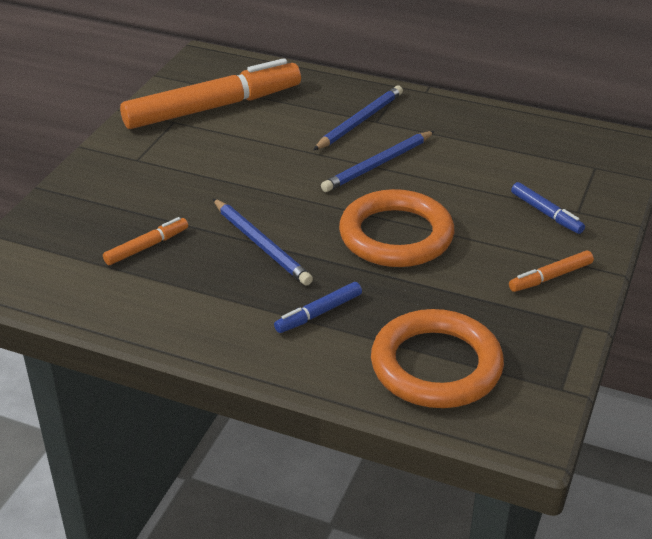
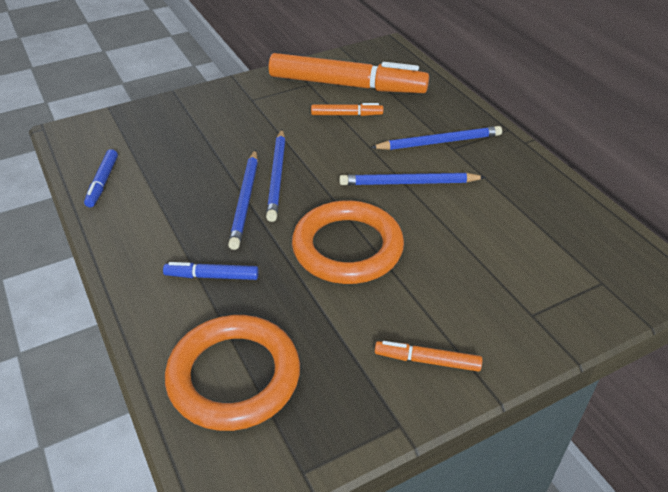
camera: 40 degrees right, 5 degrees up
orange marker [103,217,188,265] -> orange marker moved to [311,103,383,116]
blue marker [511,182,585,234] -> blue marker moved to [84,149,118,207]
none -> blue pencil [266,129,285,222]

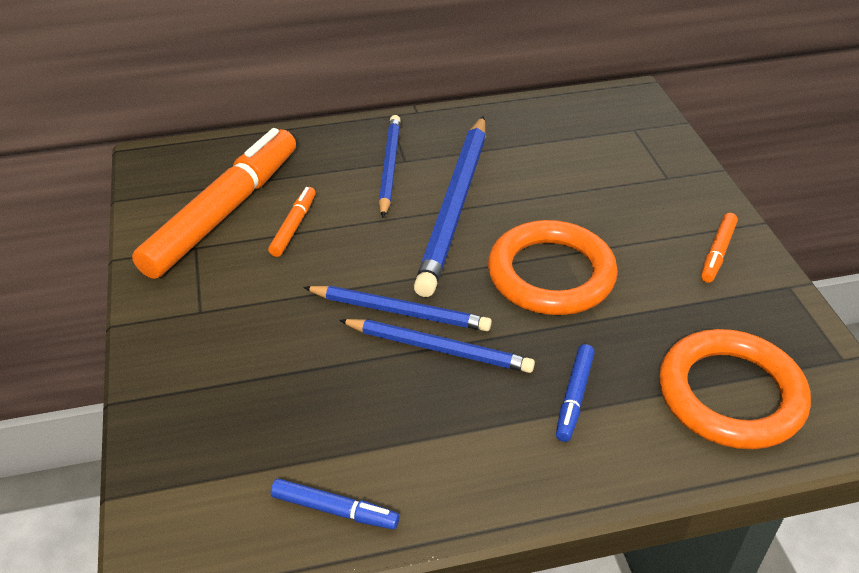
camera: 75 degrees left, 0 degrees up
blue pencil [339,173,486,185] -> blue pencil [414,116,486,297], size x1.65

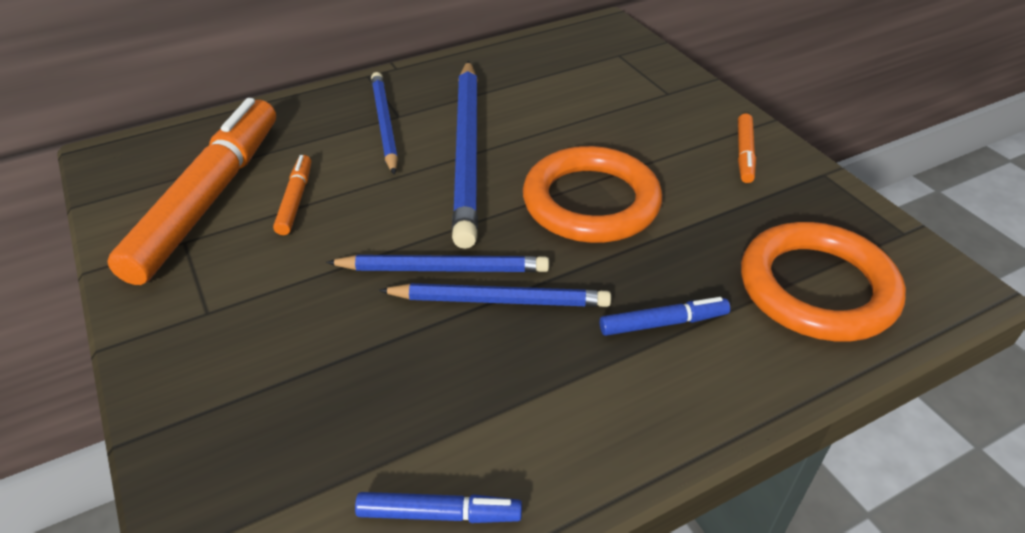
camera: 15 degrees left, 0 degrees up
blue marker [556,344,595,442] -> blue marker turned 105 degrees counterclockwise [600,297,730,336]

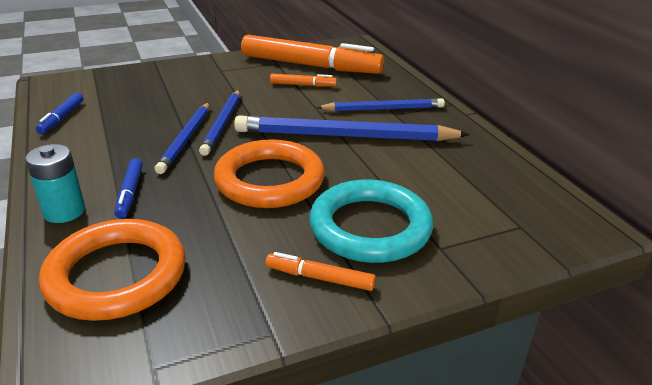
camera: 95 degrees right, 10 degrees down
none -> turquoise battery [25,144,85,223]
none -> turquoise ring [309,179,433,263]

